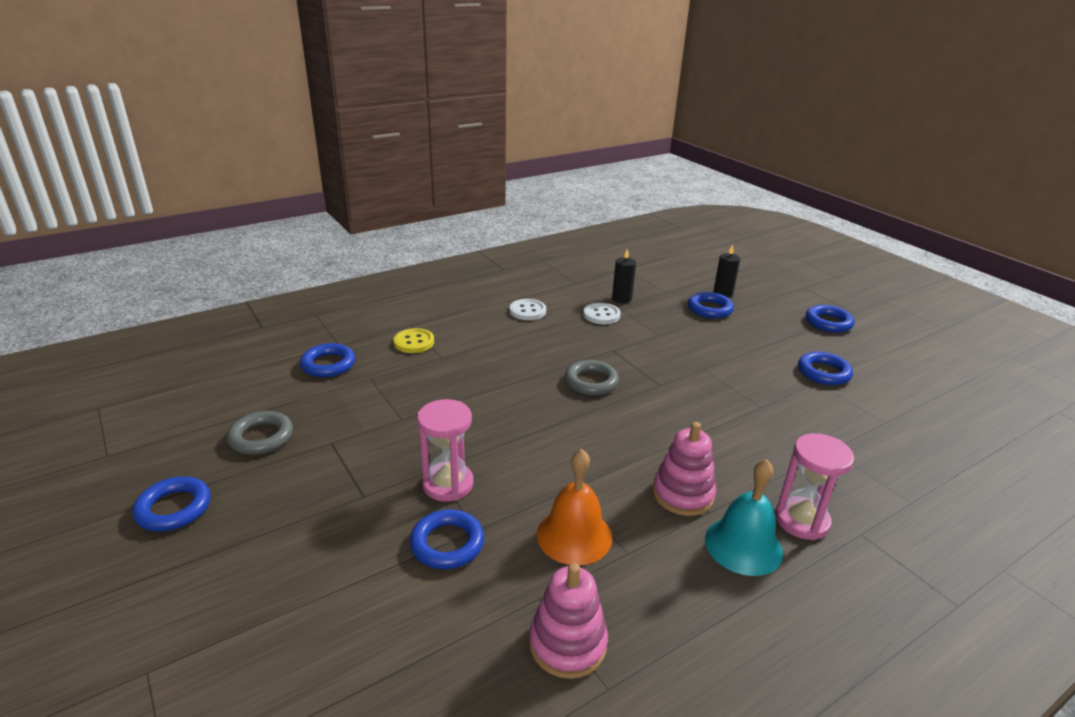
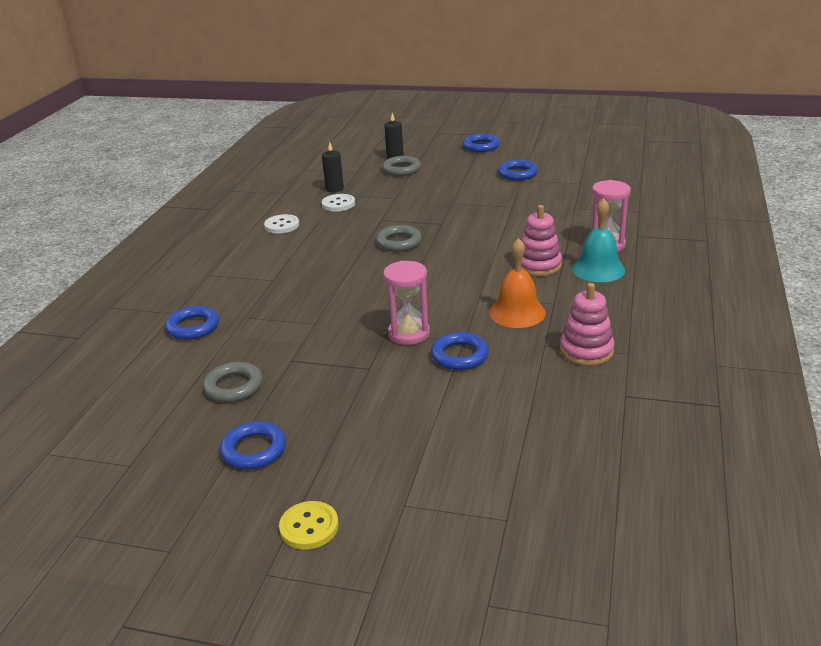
camera: 40 degrees left, 0 degrees up
yellow button [394,328,434,353] -> yellow button moved to [279,501,339,549]
blue ring [688,292,734,318] -> grey ring [382,156,421,176]

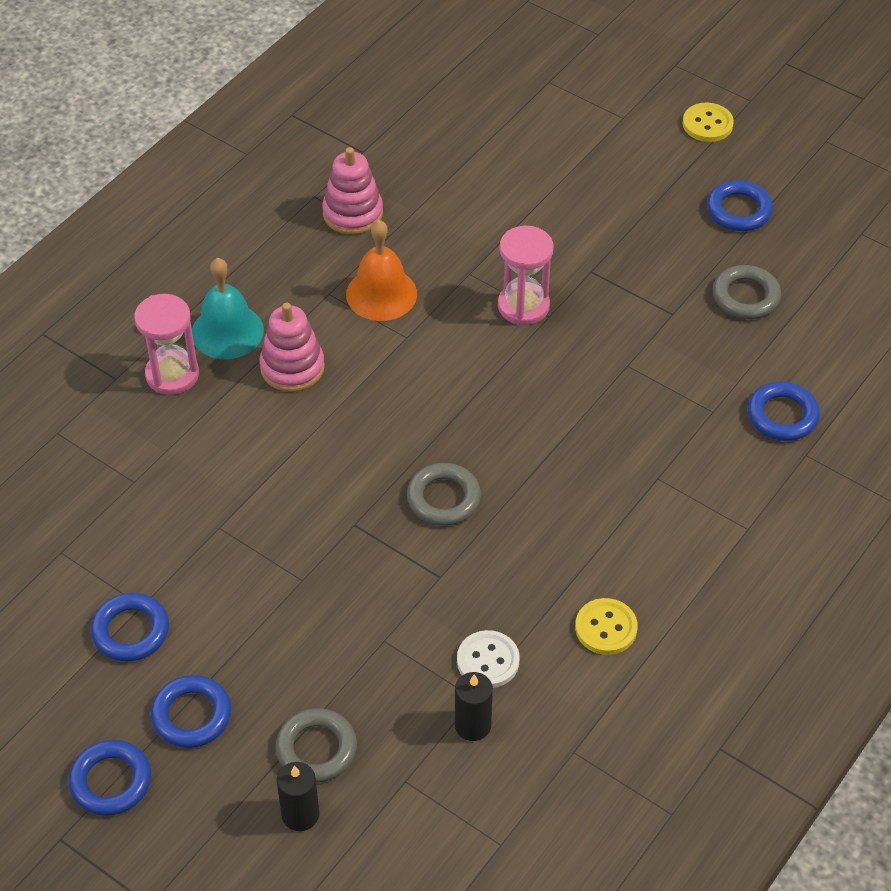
camera: 160 degrees left, 20 degrees up
white button [264,214,299,234] -> yellow button [575,598,638,655]
blue ring [431,332,489,370] -> blue ring moved to [151,675,231,748]

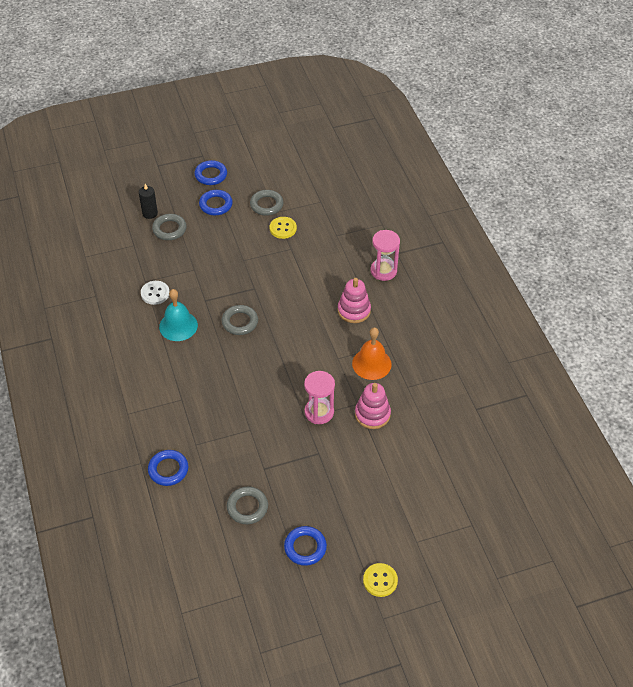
camera: 125 degrees right, 0 degrees up
blue ring [91,593,169,661] -> grey ring [250,190,284,216]
turquoise bell [192,258,264,359] -> turquoise bell moved to [159,289,198,341]
pink stacking toy [322,147,383,235] -> pink stacking toy moved to [355,383,391,429]
black candle [455,672,493,741] -> none
yellow button [575,598,638,655] -> yellow button moved to [270,217,297,239]

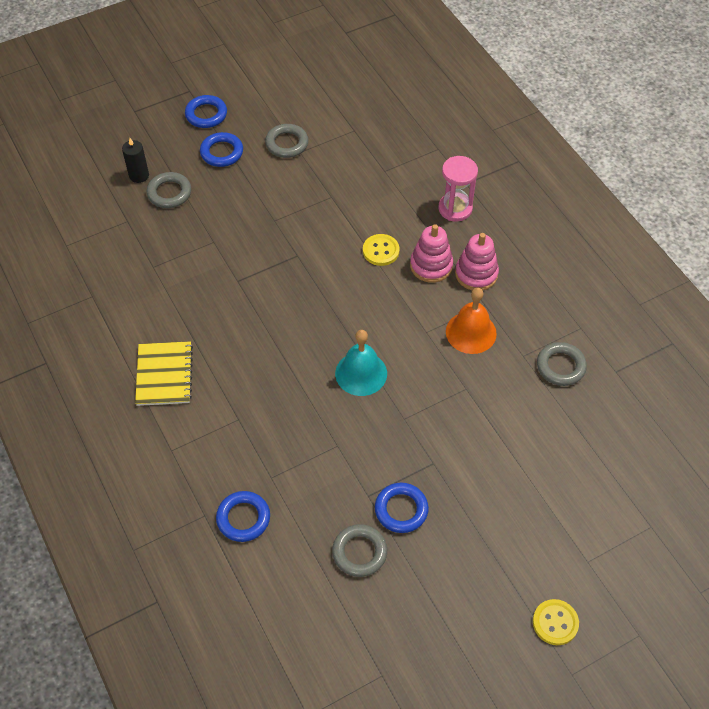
camera: 10 degrees left, 5 degrees up
white button [141,281,169,305] -> none
turquoise bell [159,289,198,341] -> turquoise bell moved to [335,330,387,396]
grey ring [222,305,258,335] -> grey ring moved to [537,342,587,386]
yellow button [270,217,297,239] -> yellow button moved to [363,234,400,266]
blue ring [284,526,327,566] -> blue ring moved to [375,483,429,533]
pink hourglass [304,371,335,424] -> none
pink stacking toy [355,383,391,429] -> pink stacking toy moved to [455,233,499,290]
none -> yellow notebook [135,341,193,406]

